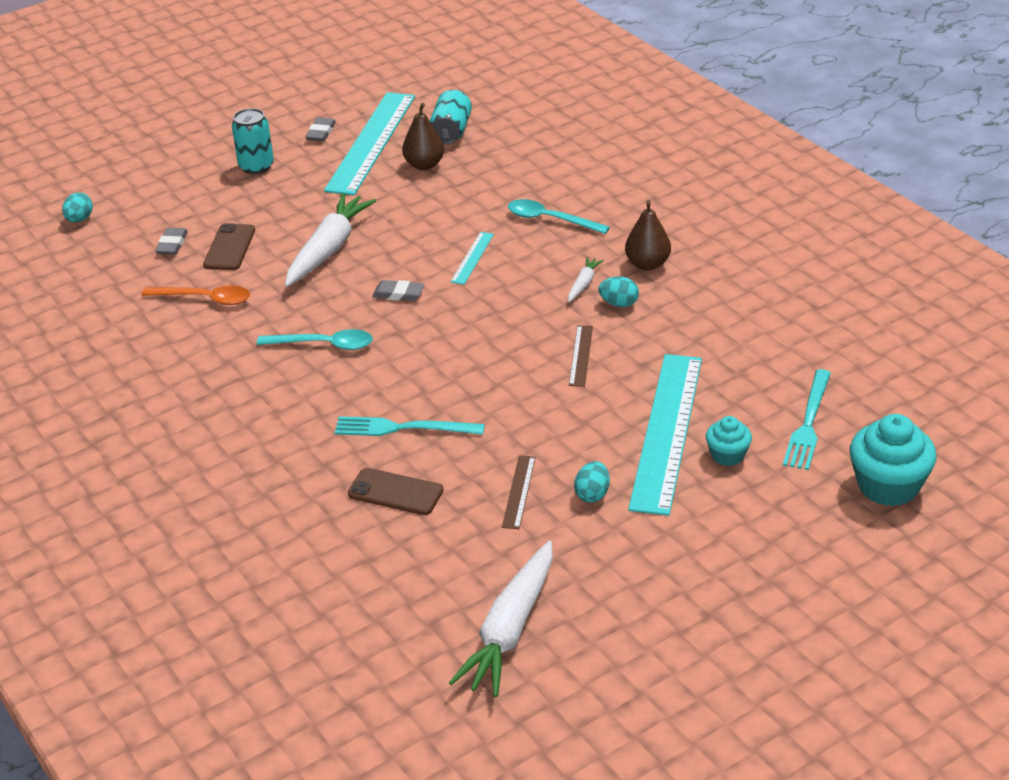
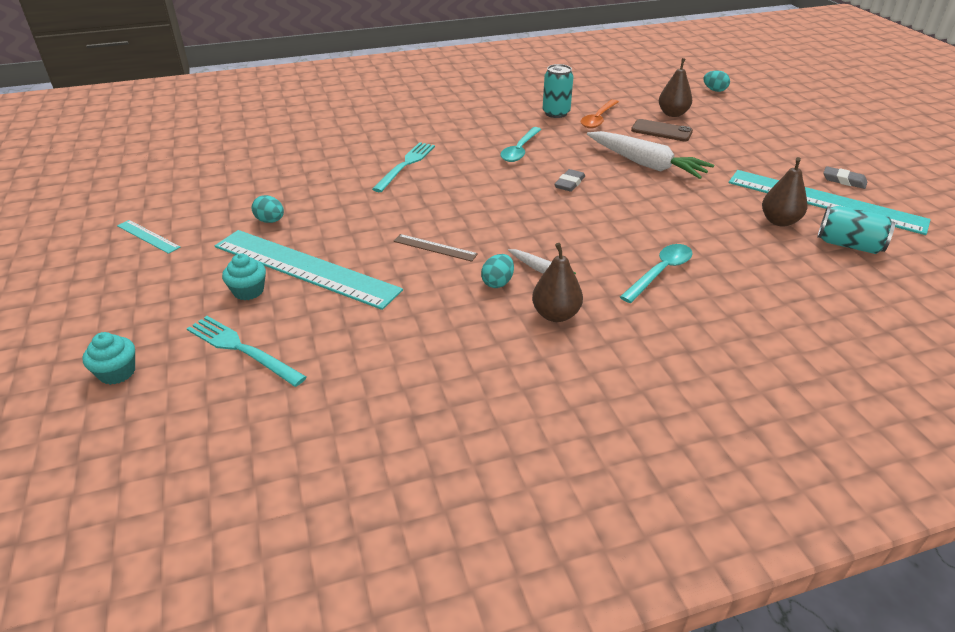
camera: 105 degrees right, 0 degrees up
grey eraser [155,228,188,255] -> brown pear [659,58,692,117]
turquoise can [232,108,274,174] -> turquoise can moved to [543,64,574,118]
brown phone [348,468,443,515] -> none
white carrot [449,541,553,697] -> none
turquoise ruler [450,232,494,285] -> turquoise ruler moved to [117,220,180,254]
brown ruler [502,455,536,529] -> none
turquoise cupcake [850,414,937,506] -> turquoise cupcake [82,332,135,385], size x0.56

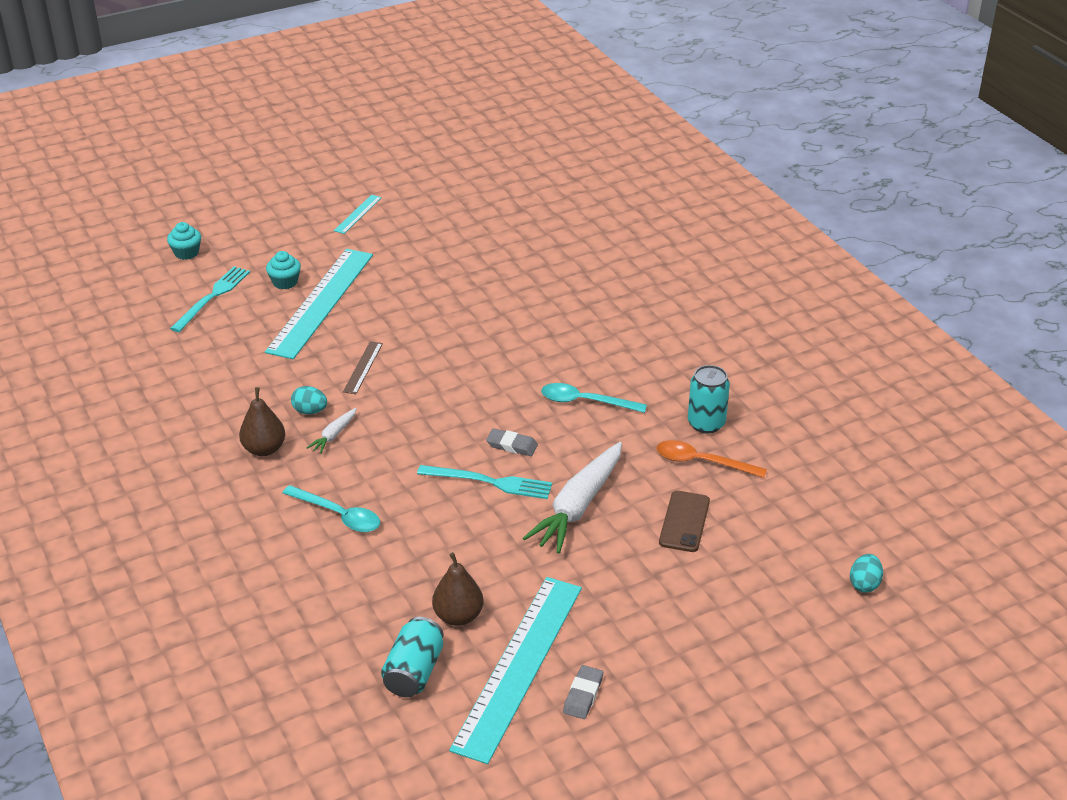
camera: 80 degrees right, 0 degrees up
turquoise egg [252,195,284,223] -> none
turquoise fork [372,142,435,192] -> turquoise fork moved to [417,465,552,499]
brown pear [659,58,692,117] -> none

